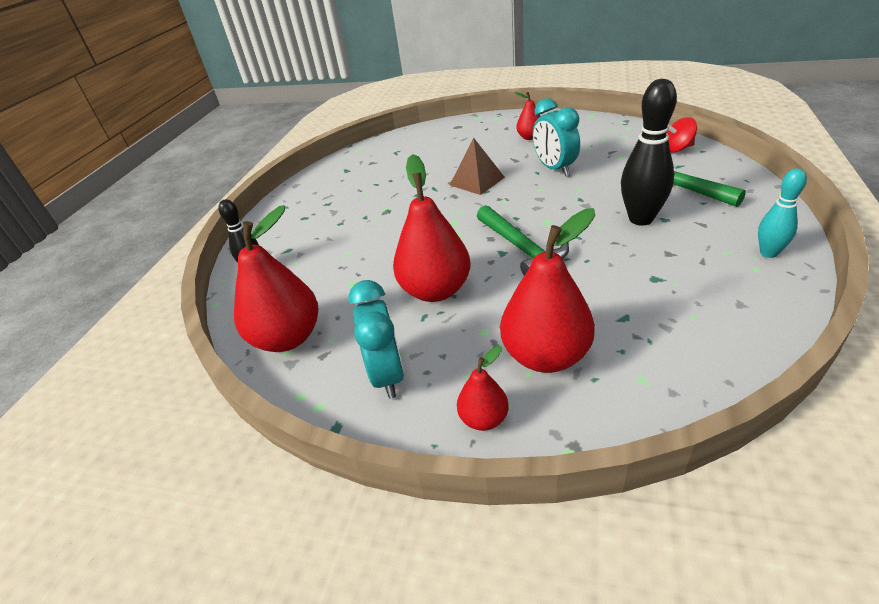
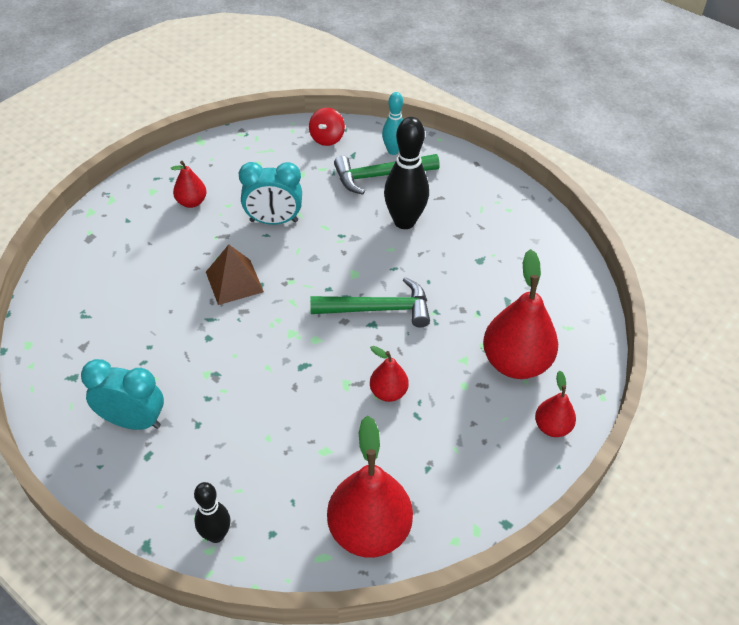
camera: 70 degrees left, 10 degrees up
turquoise clock [348,280,404,399] -> turquoise clock moved to [81,359,164,430]
red pear [393,154,471,302] -> red pear [370,346,409,402], size x0.52
turquoise bowling pin [758,168,807,258] -> turquoise bowling pin moved to [382,92,403,155]

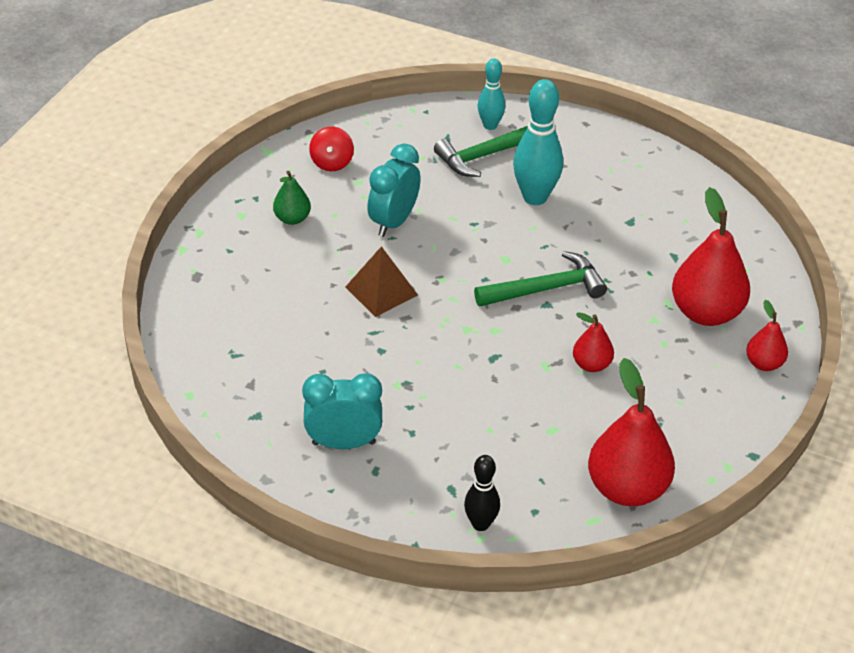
camera: 15 degrees left, 5 degrees down
red pear [171,161,206,208] -> green pear [273,171,311,225]
turquoise clock [239,162,302,225] -> turquoise clock turned 135 degrees clockwise [367,143,421,237]
red spinning top [309,108,345,146] -> red spinning top moved to [309,127,354,171]
black bowling pin [384,117,429,229] -> turquoise bowling pin [513,79,563,205]

